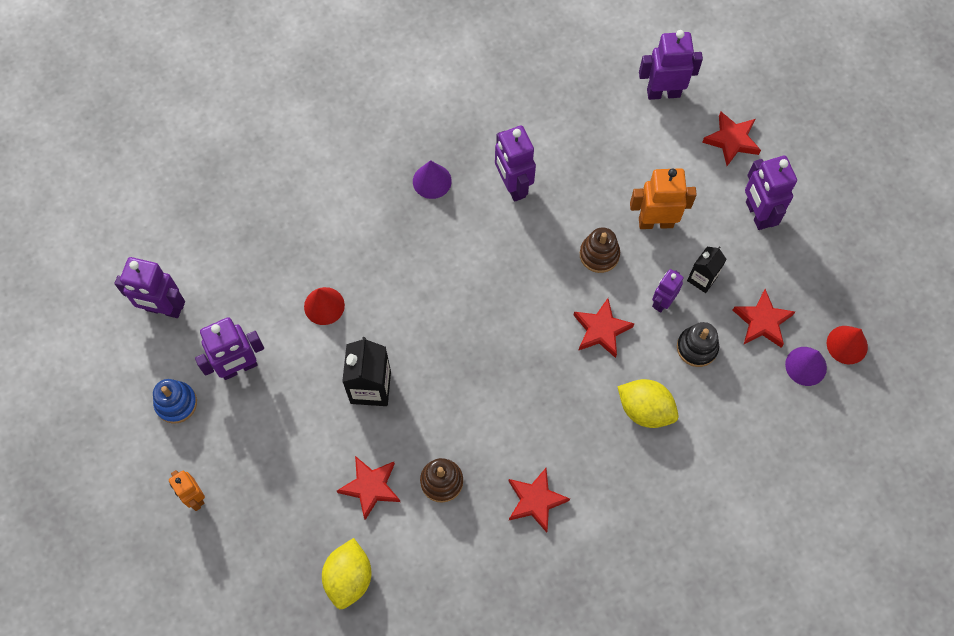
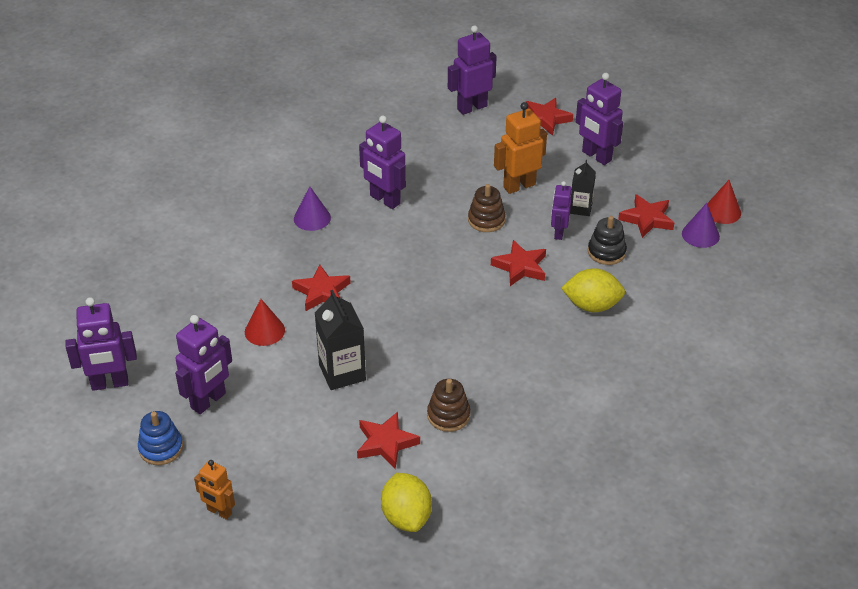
camera: 25 degrees left, 25 degrees down
red star [509,468,570,533] -> red star moved to [292,264,351,311]

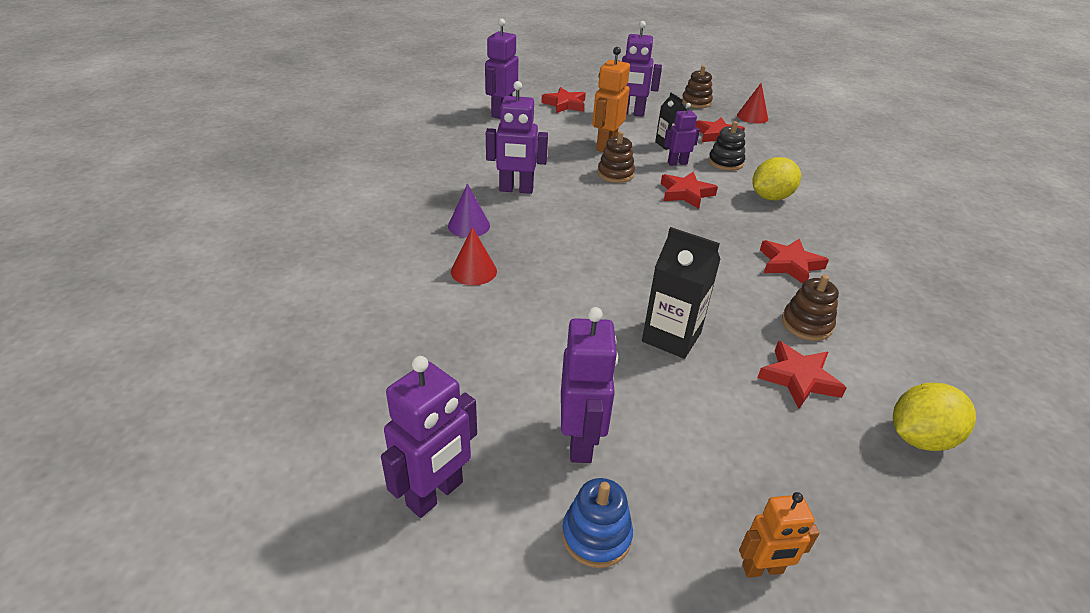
camera: 40 degrees left, 5 degrees down
red cone [245,299,285,346] -> red cone moved to [451,227,497,285]
red star [292,264,351,311] -> red star moved to [760,238,829,284]
yellow lemon [381,473,432,532] -> yellow lemon turned 60 degrees counterclockwise [893,382,976,451]
purple robot [551,181,571,240] -> purple robot turned 105 degrees clockwise [664,103,700,166]
purple cone [682,203,720,248] -> none
none -> brown stacking toy [682,65,713,108]

